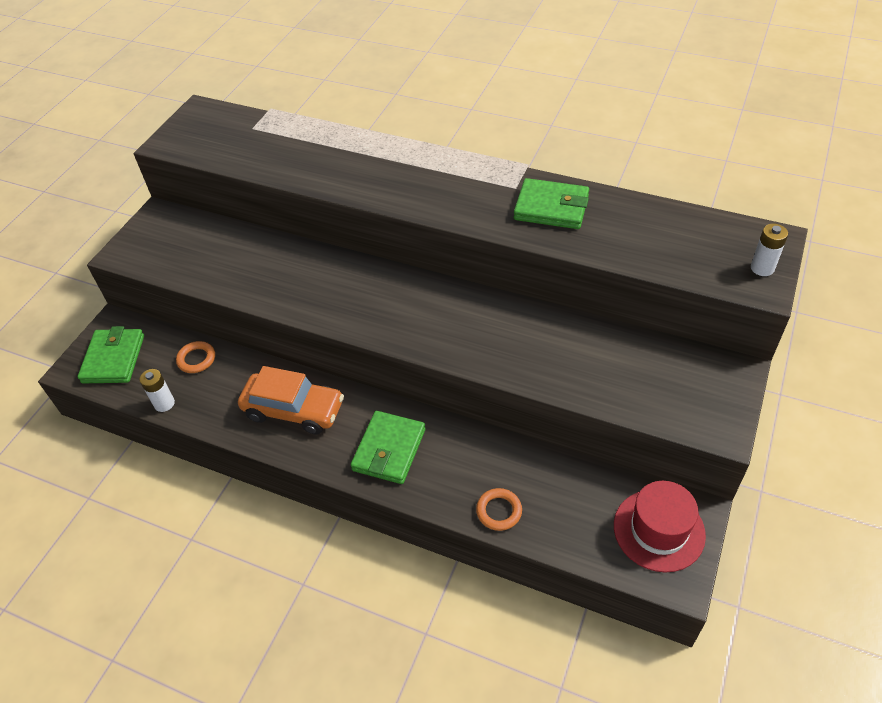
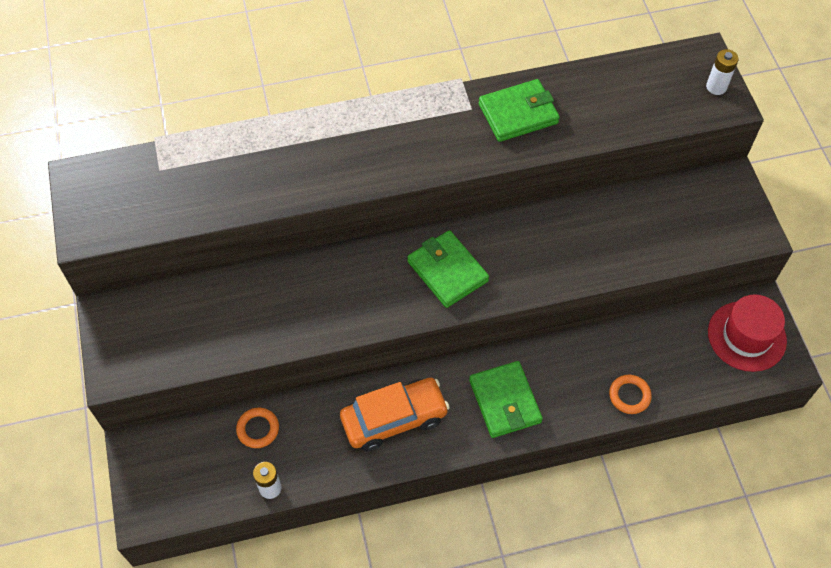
camera: 40 degrees left, 10 degrees up
green wallet [78,326,144,383] -> green wallet moved to [407,230,489,308]

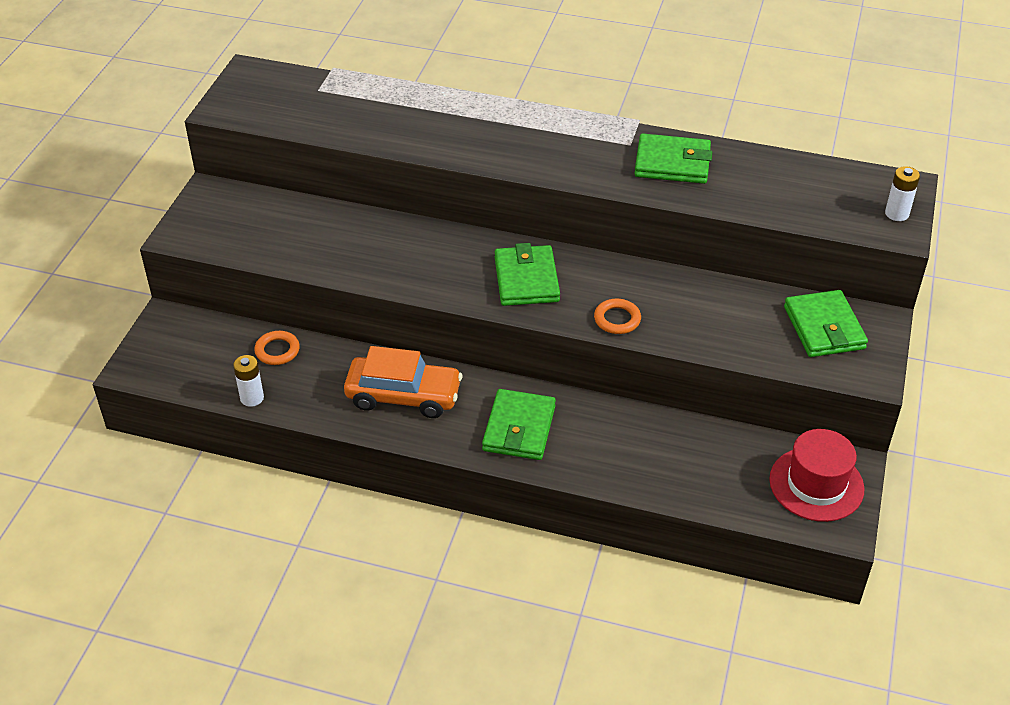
camera: 30 degrees right, 15 degrees down
orange ring [609,375,652,414] -> orange ring moved to [594,299,641,334]
none -> green wallet [784,290,868,357]

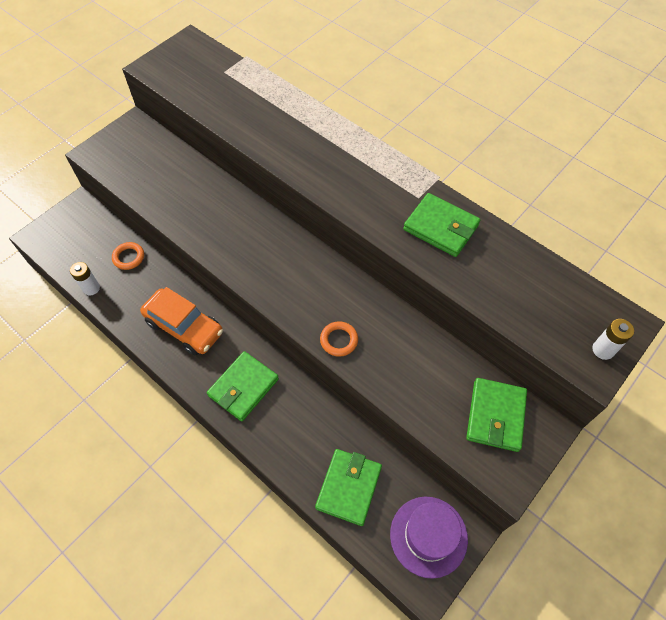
camera: 25 degrees right, 15 degrees up
green wallet [495,243,560,306] -> green wallet moved to [315,449,382,526]
red hat [769,429,864,522] -> purple hat [390,497,468,579]

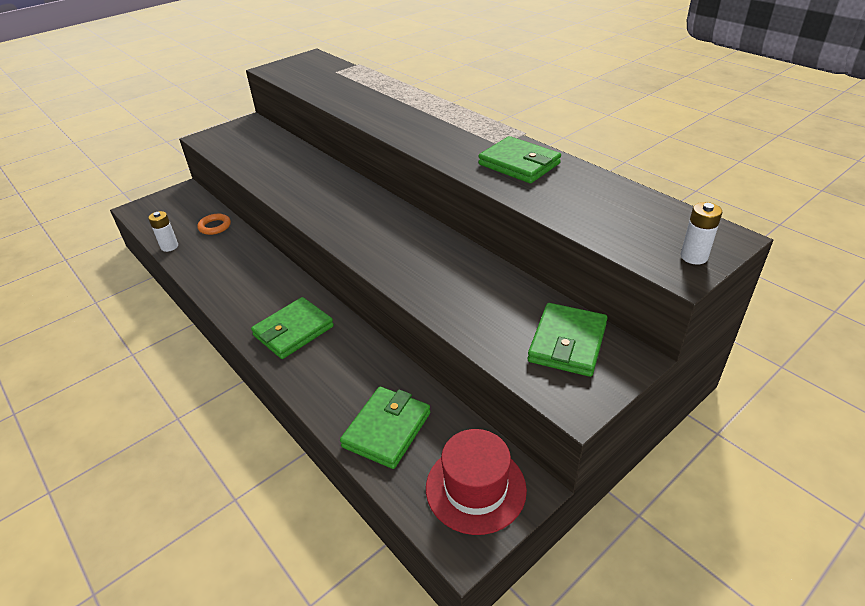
camera: 10 degrees right, 20 degrees down
orange car [140,287,223,355] -> none
orange ring [320,321,358,357] -> none
purple hat [390,497,468,579] -> red hat [426,429,527,535]

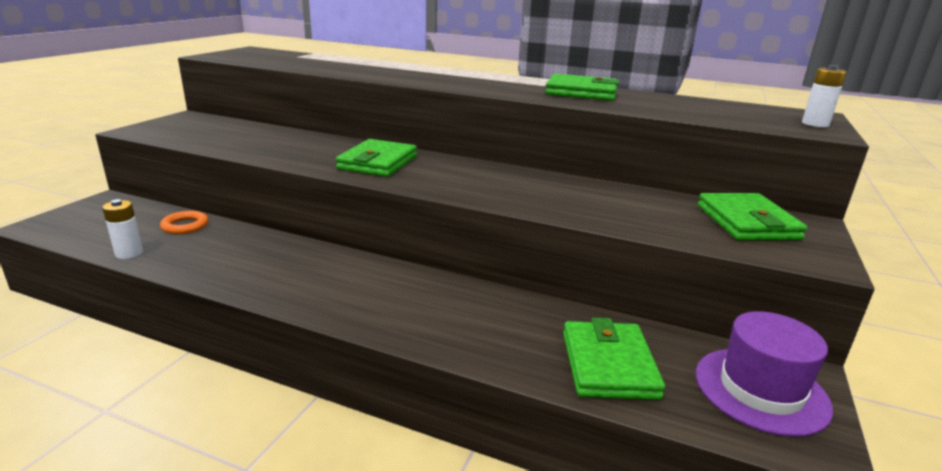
camera: 30 degrees left, 15 degrees down
green wallet [251,297,334,359] -> green wallet moved to [336,139,417,177]
red hat [426,429,527,535] -> purple hat [696,311,833,437]

